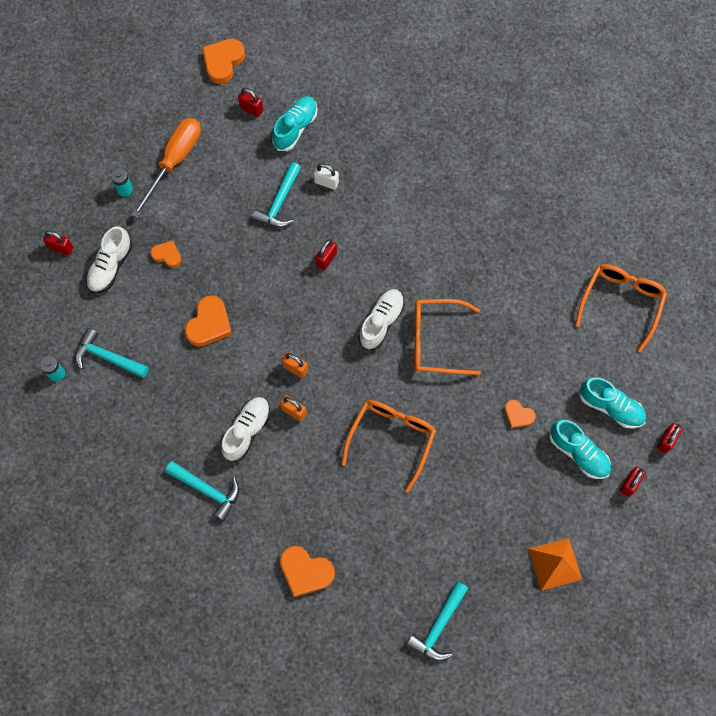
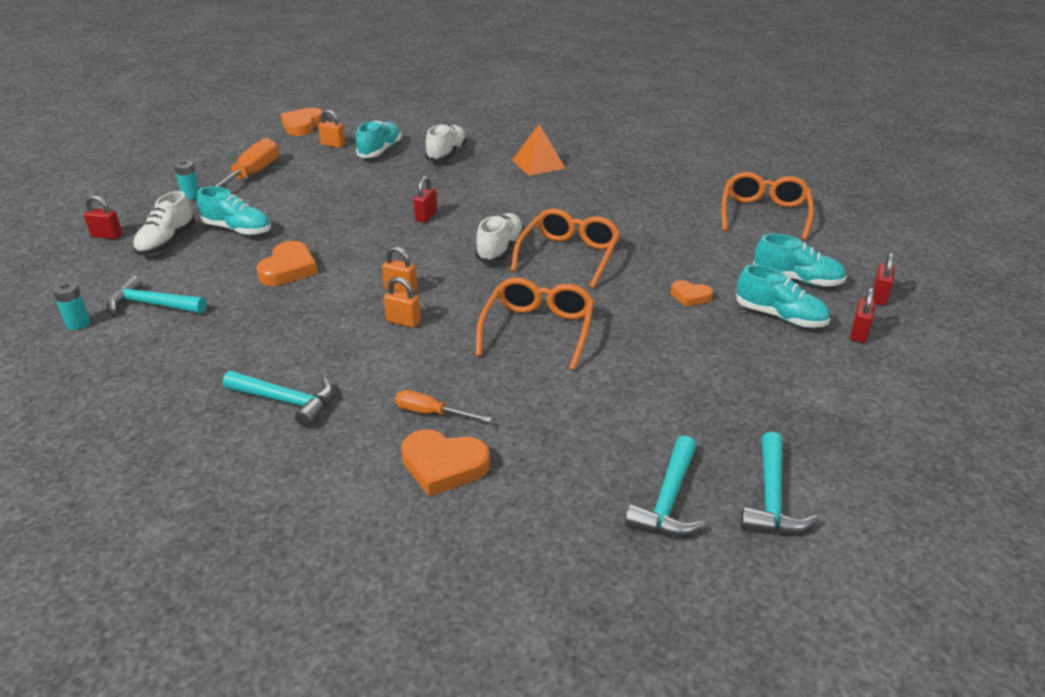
camera: 10 degrees left, 35 degrees down
orange heart [151,240,181,268] -> turquoise shoe [197,187,271,235]
white shoe [221,397,270,462] -> white shoe moved to [425,124,467,162]
red padlock [238,88,263,117] -> orange padlock [318,109,345,148]
turquoise hammer [252,162,301,227] -> turquoise hammer moved to [740,432,818,534]
white padlock [314,163,339,190] -> none
orange glasses [414,299,481,375] -> orange glasses turned 120 degrees clockwise [511,208,620,288]
orange pyramid [528,538,582,591] -> orange pyramid moved to [512,125,566,176]
none -> orange screwdriver [395,390,492,422]

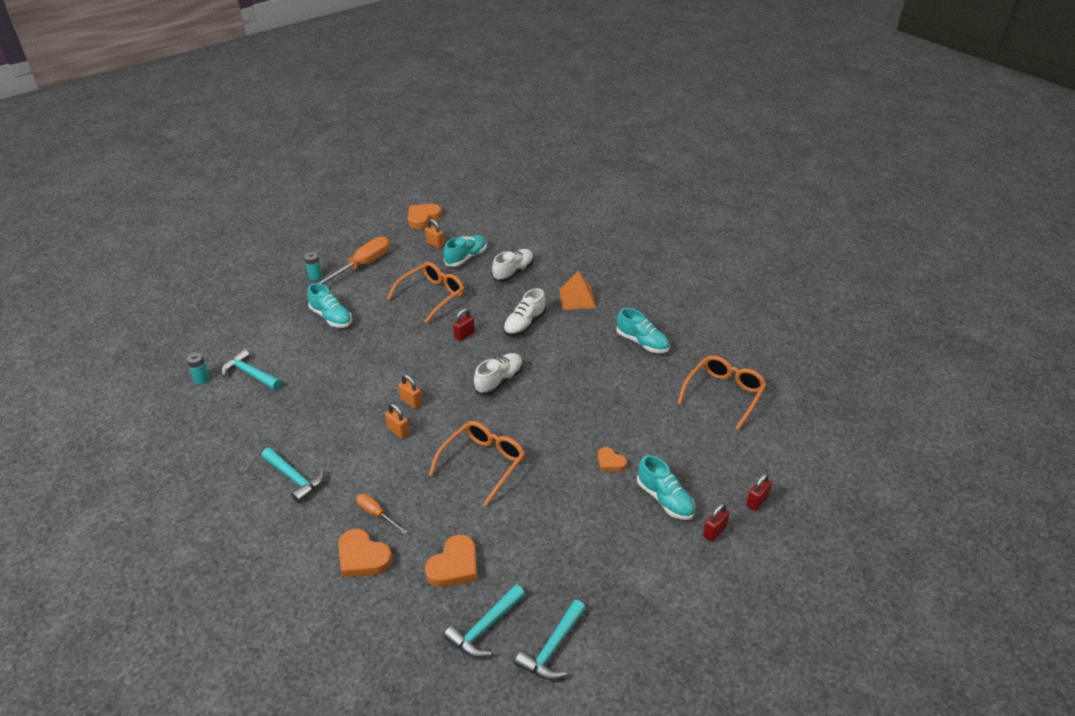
camera: 20 degrees right, 5 degrees up
red padlock [84,195,122,239] -> none
white shoe [133,191,196,255] -> white shoe moved to [503,288,546,336]
orange heart [256,241,318,286] -> orange heart moved to [425,535,477,587]
orange glasses [511,208,620,288] -> orange glasses moved to [387,262,464,324]
turquoise shoe [753,234,847,287] -> turquoise shoe moved to [616,308,670,353]

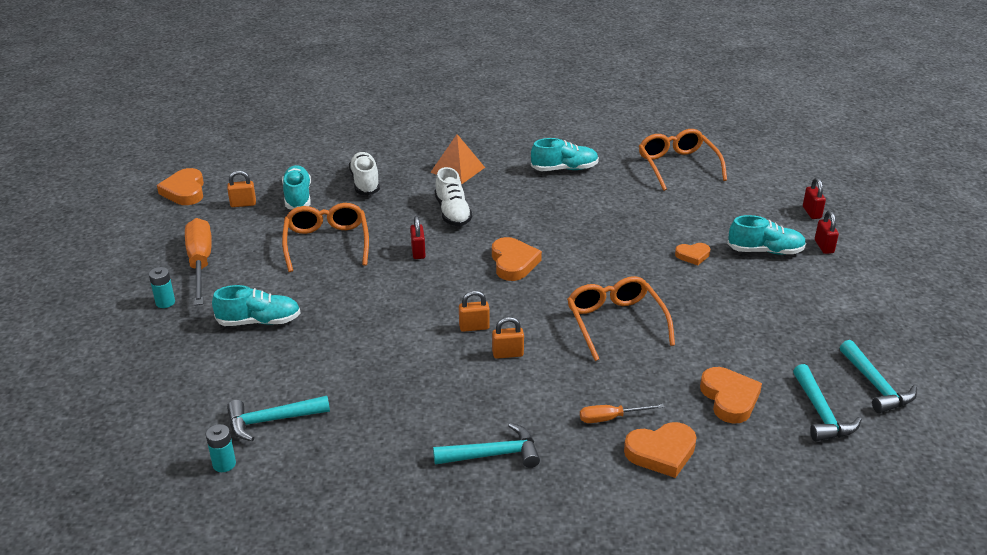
camera: 50 degrees left, 5 degrees down
white shoe [474,353,523,395] -> orange heart [492,237,542,281]

